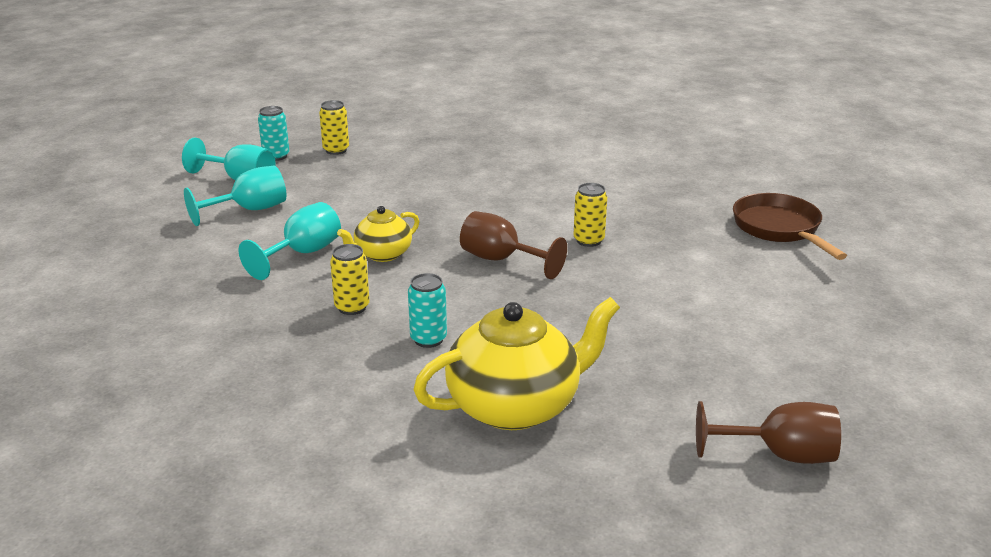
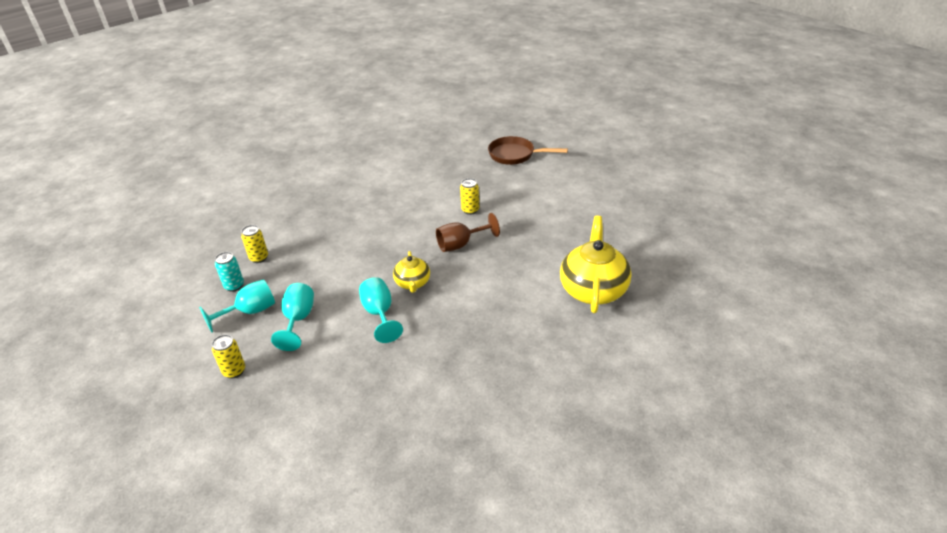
camera: 55 degrees left, 10 degrees up
yellow can [330,244,370,315] -> yellow can moved to [212,335,245,379]
turquoise can [408,273,447,348] -> none
brown goblet [696,401,841,464] -> none

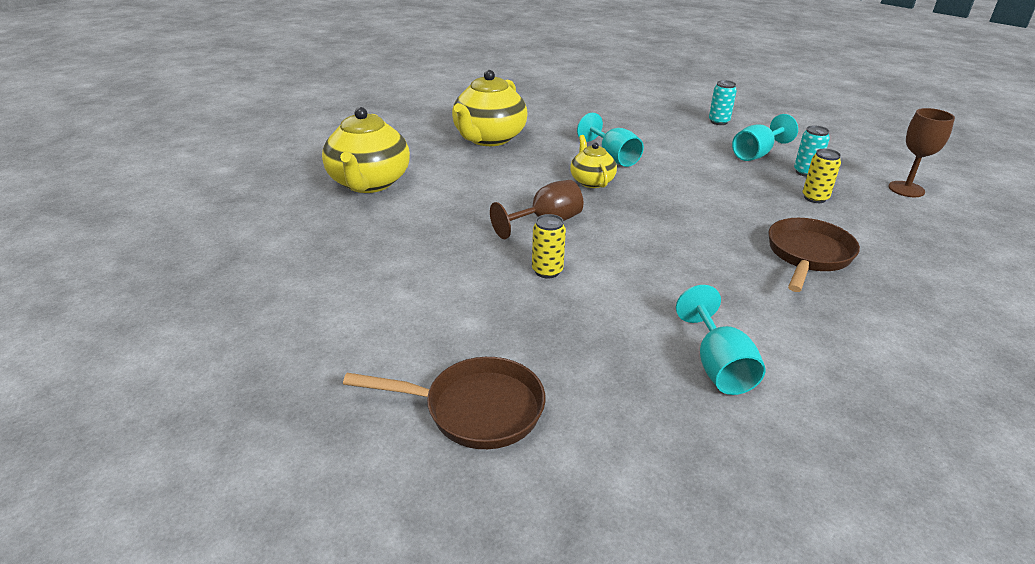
camera: 170 degrees right, 5 degrees down
yellow can [212,335,245,379] -> turquoise can [709,80,737,125]
turquoise goblet [271,283,314,351] -> turquoise goblet moved to [676,285,766,395]
none -> yellow teapot [452,70,528,146]
none -> brown pan [768,218,860,292]
none -> brown goblet [888,108,955,197]

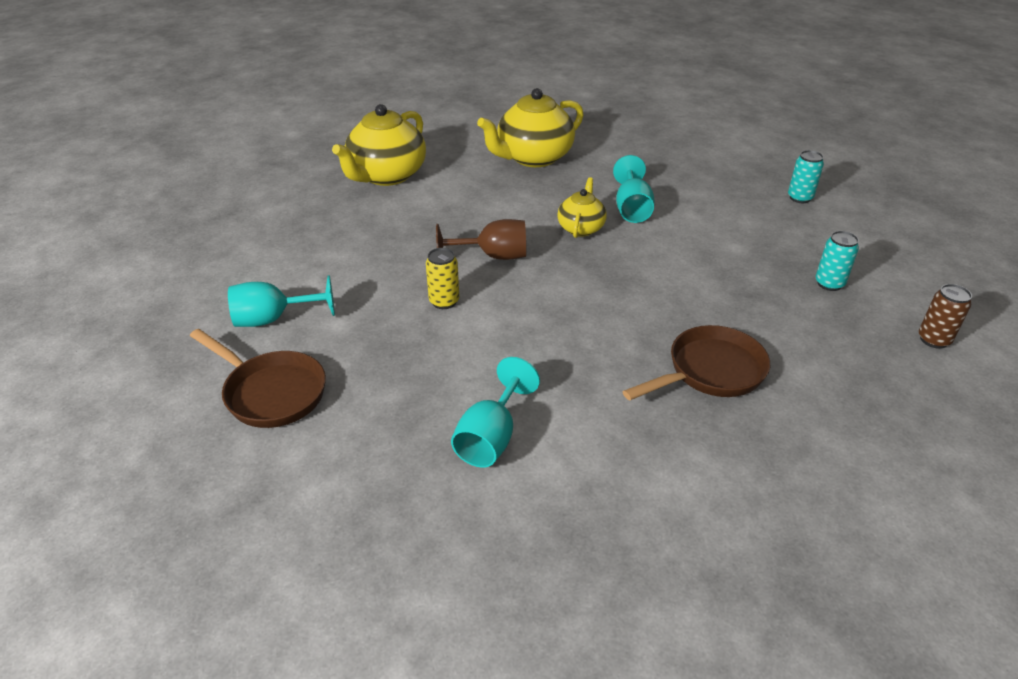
camera: 30 degrees right, 5 degrees up
turquoise goblet [732,114,798,161] -> turquoise goblet moved to [228,275,335,327]
yellow can [803,149,841,203] -> none
brown goblet [888,108,955,197] -> brown can [919,284,972,349]

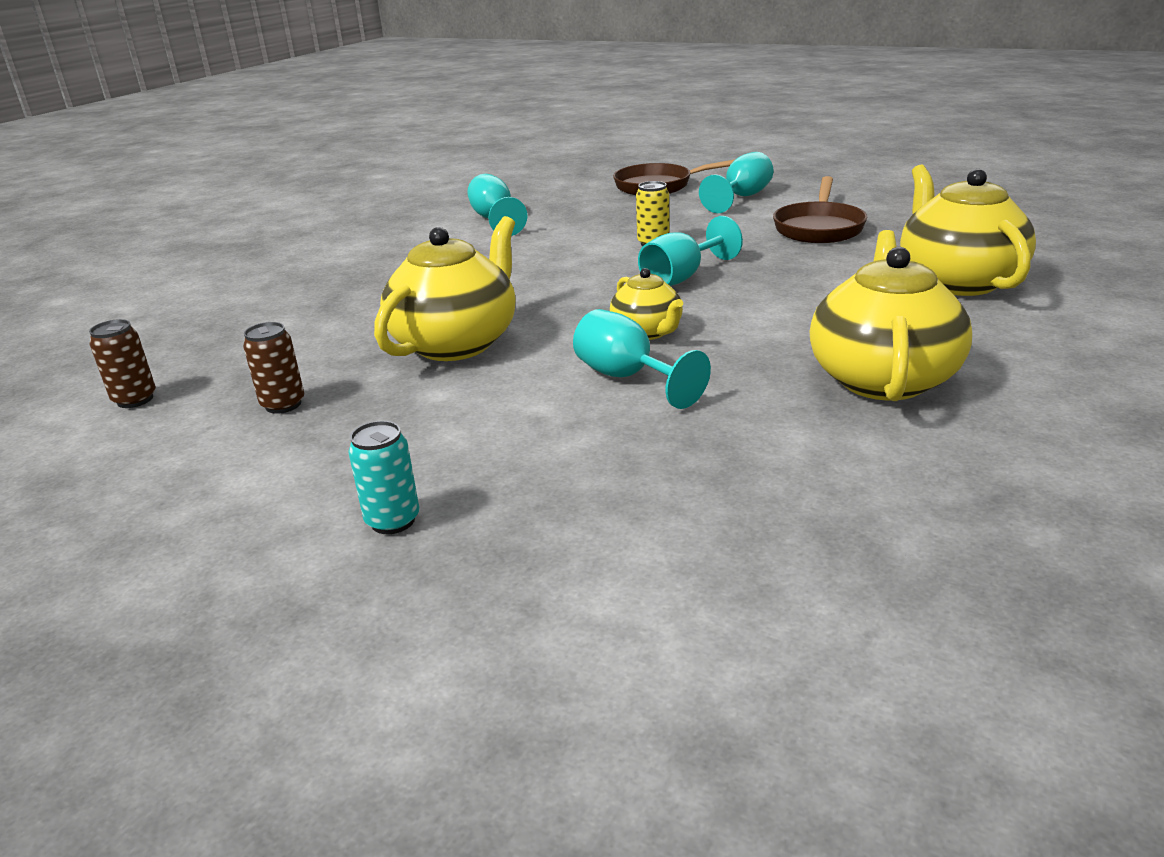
camera: 140 degrees right, 10 degrees down
brown goblet [436,219,526,260] -> turquoise goblet [638,216,743,286]
brown pan [623,325,770,400] -> brown pan moved to [773,176,868,243]
turquoise can [816,231,859,291] -> brown can [243,322,304,414]
none -> yellow teapot [374,216,515,361]

